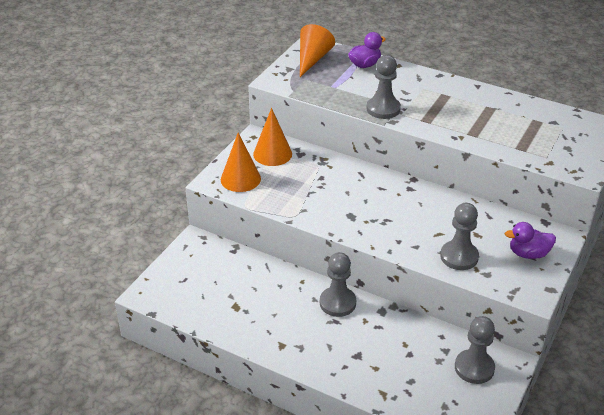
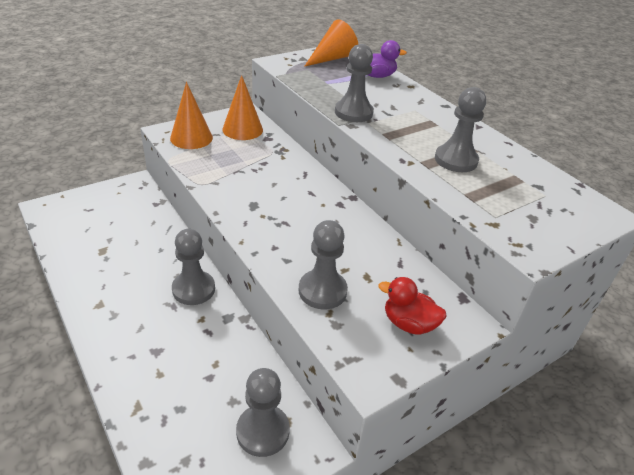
camera: 25 degrees right, 0 degrees up
purple duck [505,222,556,259] -> red duck [378,277,447,335]
none -> grey pawn [435,87,486,172]

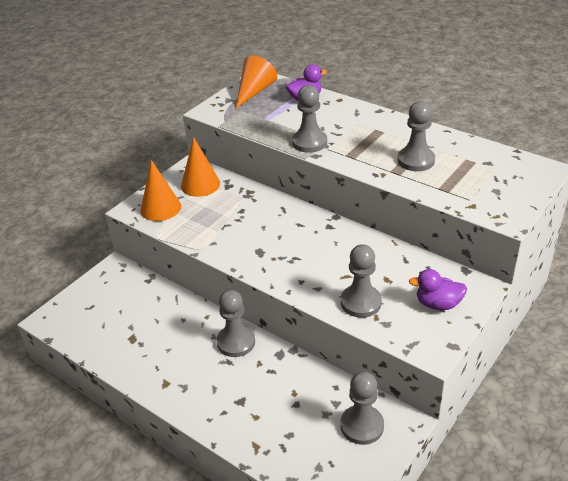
camera: 15 degrees left, 0 degrees up
red duck [378,277,447,335] -> purple duck [409,269,467,310]

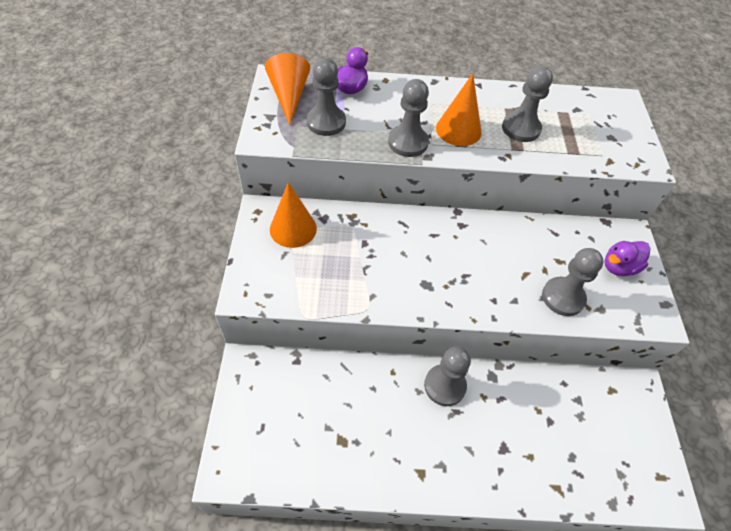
camera: 40 degrees left, 15 degrees up
orange cone [140,160,181,221] -> orange cone moved to [436,73,482,146]
grey pawn [341,371,384,445] -> grey pawn moved to [307,58,346,136]

